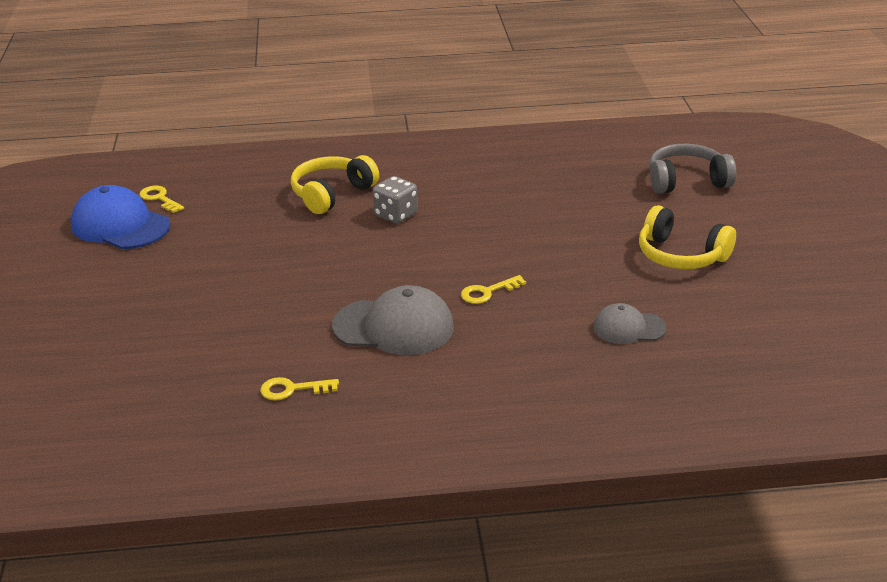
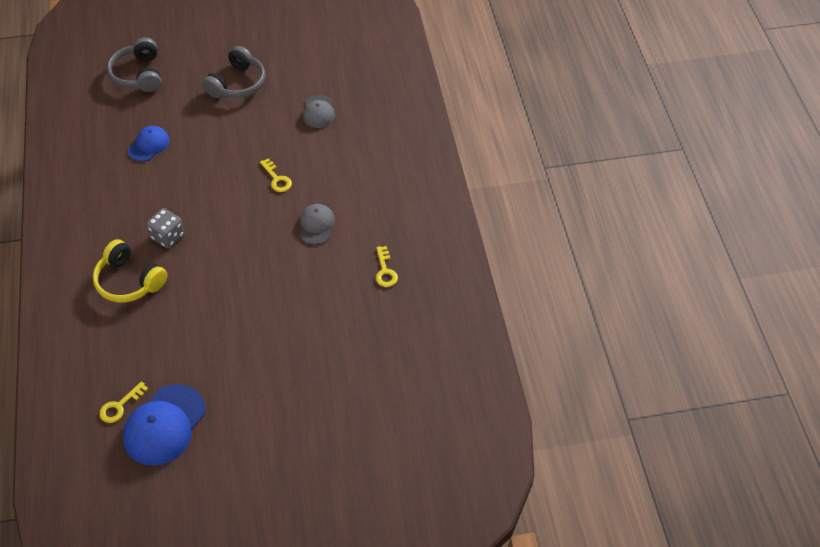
camera: 95 degrees left, 20 degrees up
grey cap [332,285,454,355] -> grey cap [300,204,335,245], size x0.59
yellow headphones [639,205,736,269] -> grey headphones [202,46,265,98]
none -> blue cap [128,126,170,162]

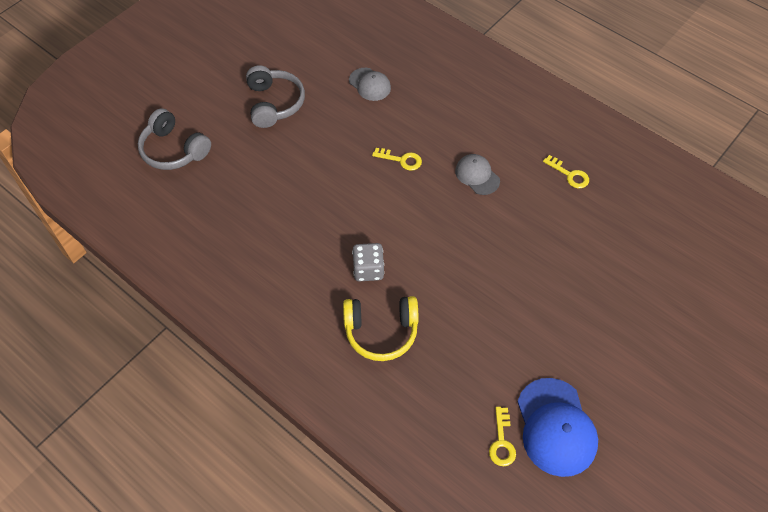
camera: 40 degrees left, 5 degrees up
blue cap [128,126,170,162] -> none

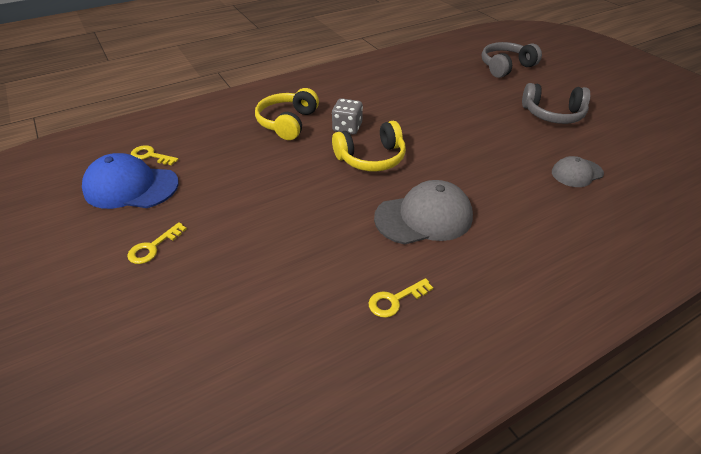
camera: 110 degrees right, 15 degrees down
yellow key [372,148,422,171] -> yellow key moved to [127,222,187,264]
grey cap [455,154,500,195] -> grey cap [374,180,473,244], size x1.71
none -> yellow headphones [332,121,406,172]

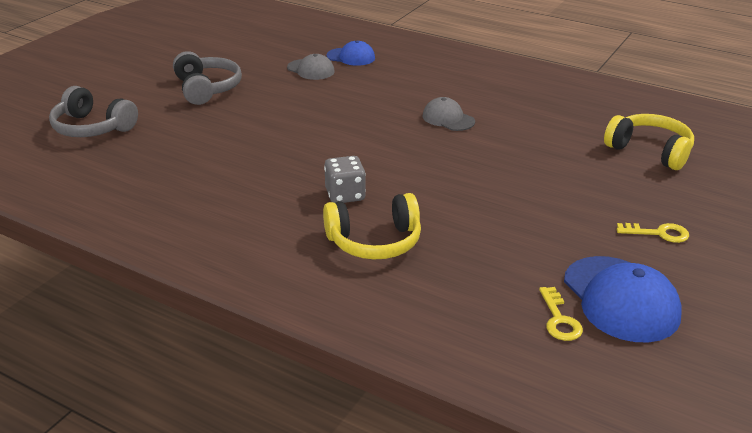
camera: 120 degrees left, 10 degrees down
yellow headphones [332,121,406,172] -> yellow headphones moved to [604,114,694,170]
yellow key [368,278,433,318] -> none
grey cap [374,180,473,244] -> grey cap [422,97,475,131], size x0.59
none -> blue cap [326,41,375,66]

